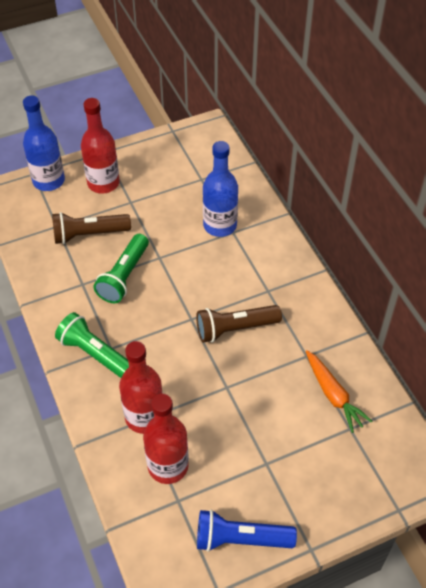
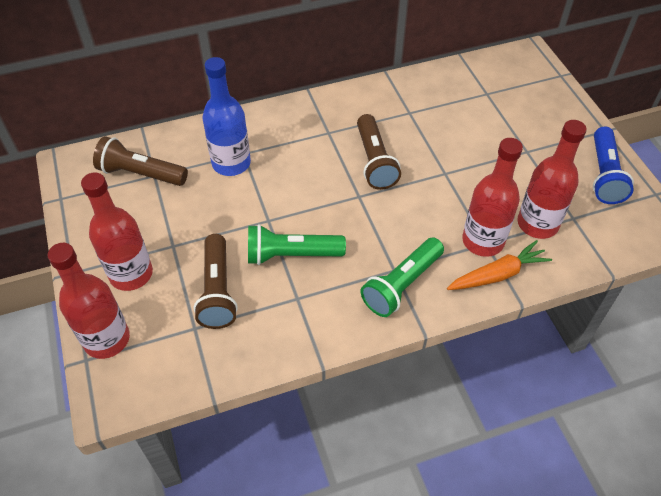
camera: 85 degrees left, 0 degrees up
blue bottle [23,95,65,191] -> red bottle [48,243,130,359]
green flashlight [93,234,149,303] -> green flashlight turned 150 degrees clockwise [248,224,346,265]
orange carrot [306,350,372,433] -> orange carrot moved to [447,240,552,290]
none -> brown flashlight [93,136,188,186]

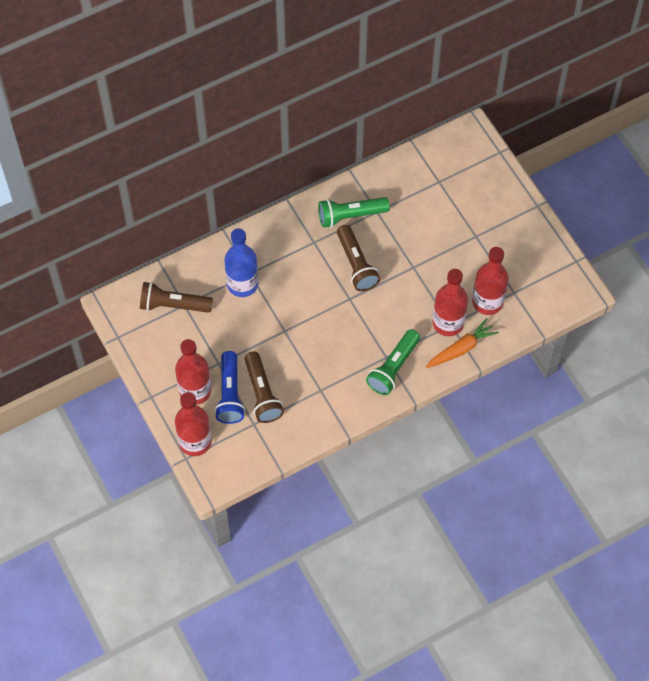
camera: 10 degrees left, 10 degrees up
green flashlight [248,224,346,265] -> green flashlight moved to [318,197,390,228]
blue flashlight [593,127,634,204] -> blue flashlight moved to [215,351,245,424]

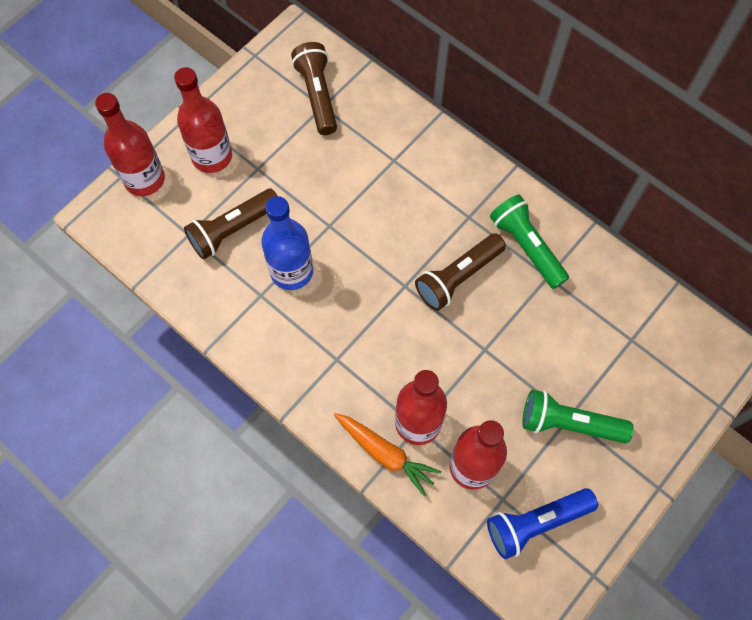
camera: 70 degrees right, 5 degrees up
blue flashlight [215,351,245,424] -> blue flashlight moved to [487,488,598,559]
blue bottle [224,228,258,297] -> blue bottle moved to [261,196,313,290]
green flashlight [366,329,420,395] -> green flashlight moved to [523,389,634,443]

